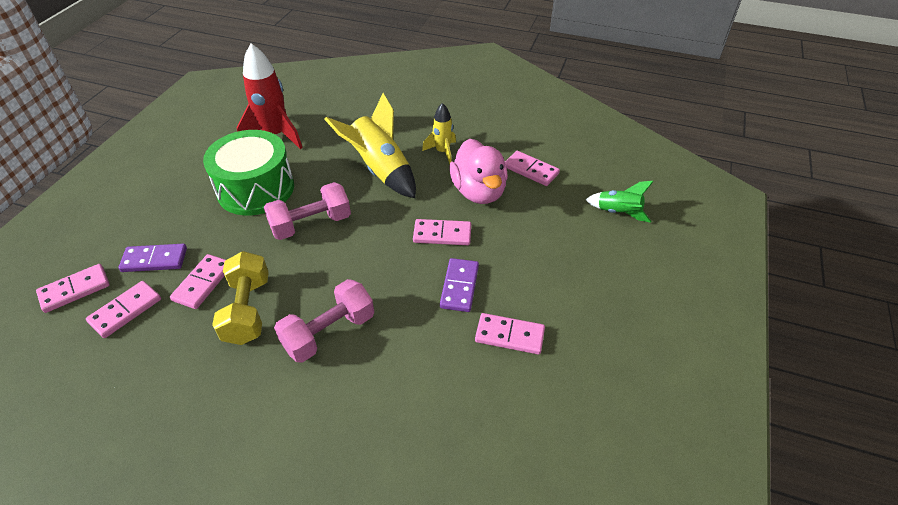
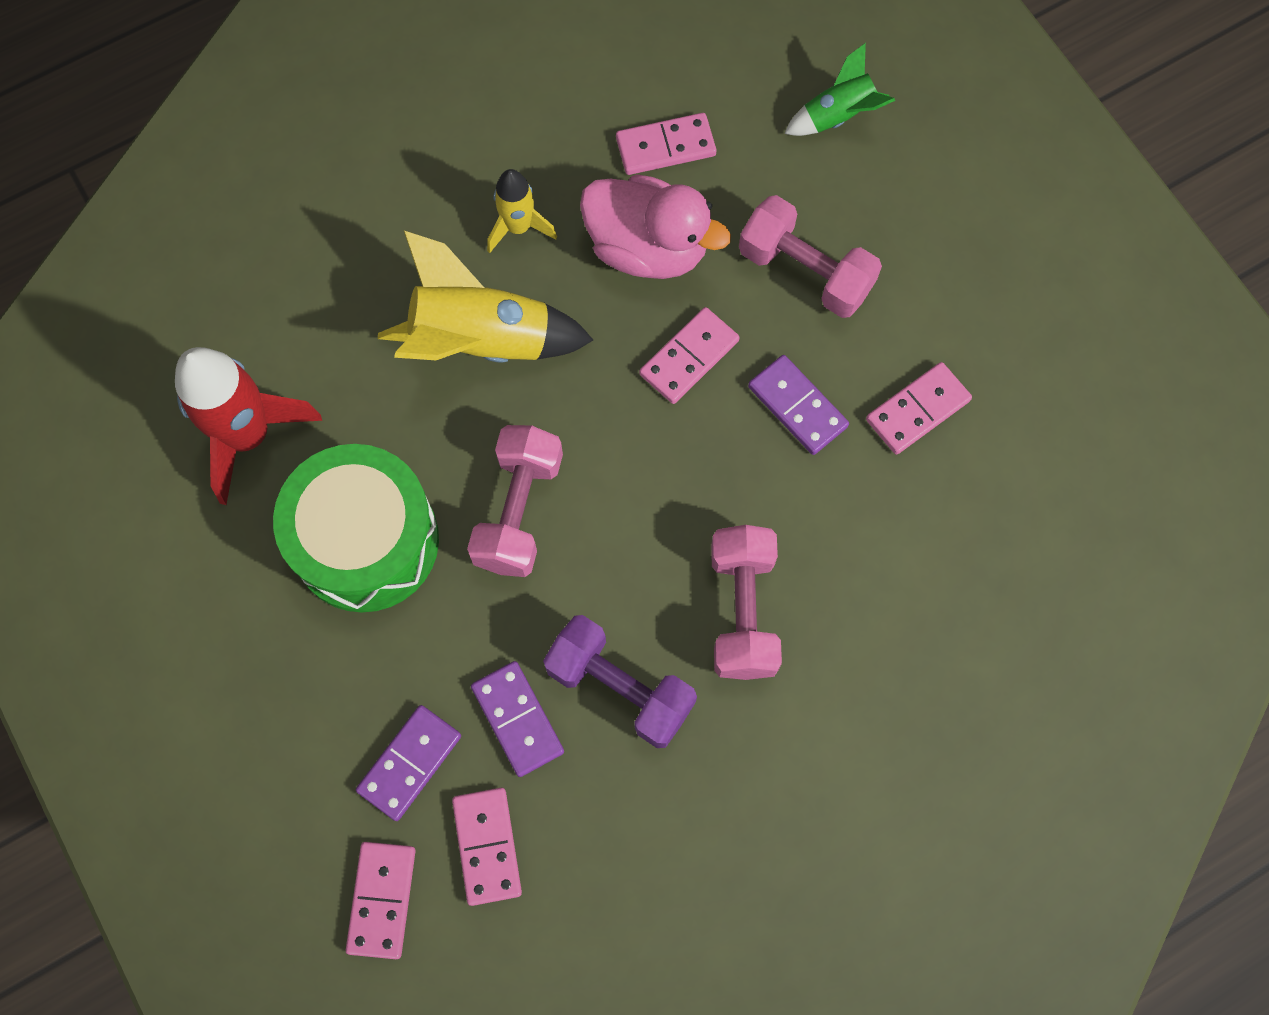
camera: 50 degrees left, 25 degrees up
pink domino [170,254,225,309] -> purple domino [471,661,564,777]
yellow dumbbell [212,251,269,345] -> purple dumbbell [543,615,697,748]
none -> pink dumbbell [739,195,882,318]

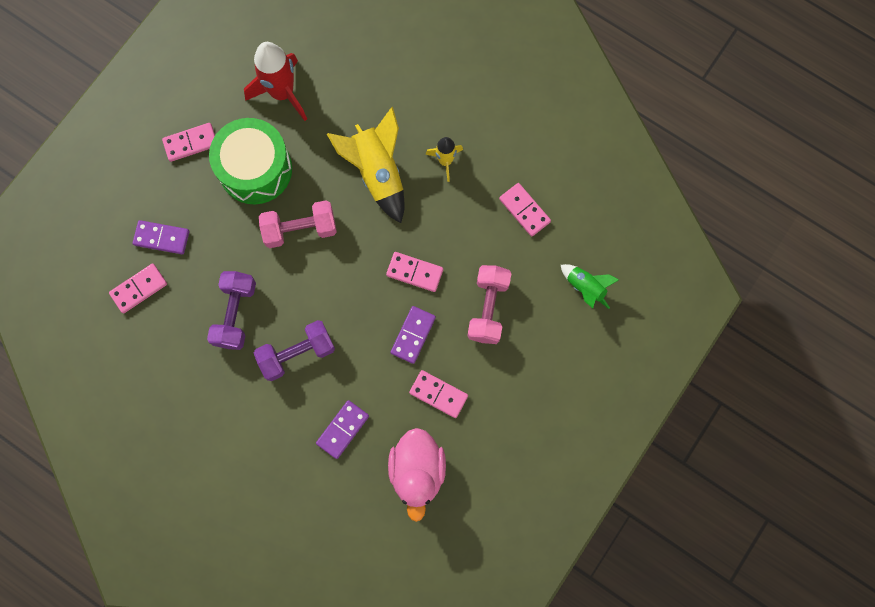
camera: 65 degrees right, 5 degrees up
pink domino [346,842,415,959] -> pink domino moved to [162,123,215,162]
purple domino [471,661,564,777] -> purple domino moved to [316,400,369,459]
pink duck [580,174,731,279] -> pink duck moved to [388,428,446,522]
pink dumbbell [711,525,782,680] -> purple dumbbell [254,320,335,381]

